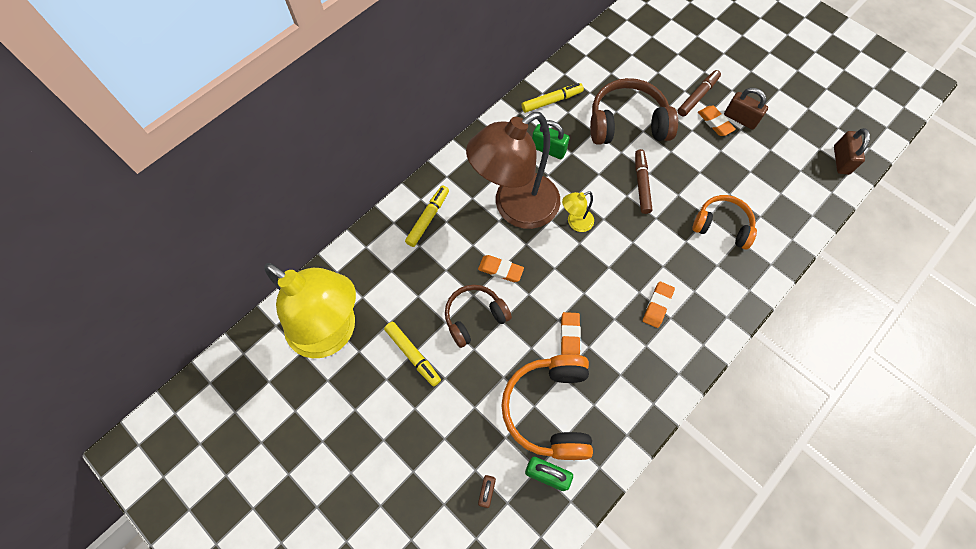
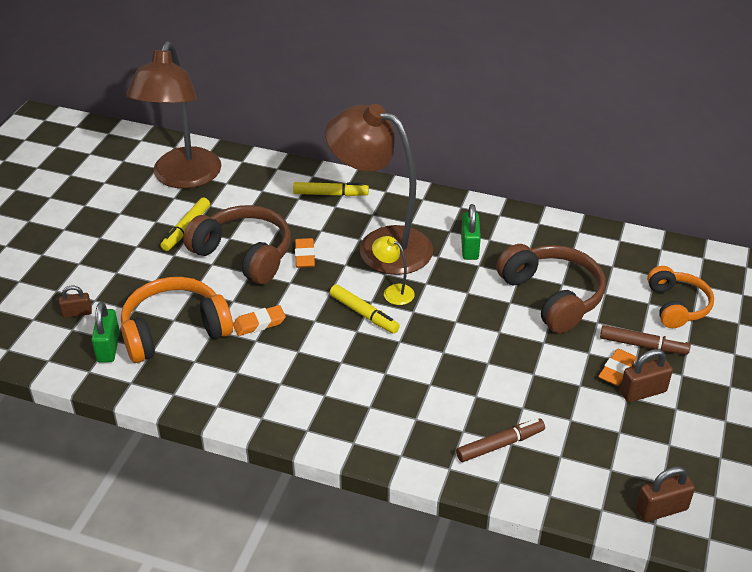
camera: 65 degrees right, 25 degrees down
yellow lamp [264,263,356,358] -> brown lamp [126,41,221,189]
brown headphones [445,285,512,348] -> brown headphones [183,205,291,284], size x1.52
yellow marker [522,83,584,113] -> yellow marker moved to [330,284,400,334]
brown marker [635,149,652,214] -> brown marker moved to [456,418,545,462]
orange eraser [643,281,675,328] -> none
orange headphones [693,195,757,250] -> orange headphones moved to [647,266,714,328]
brown padlock [724,88,768,130] -> brown padlock turned 60 degrees clockwise [620,349,673,402]

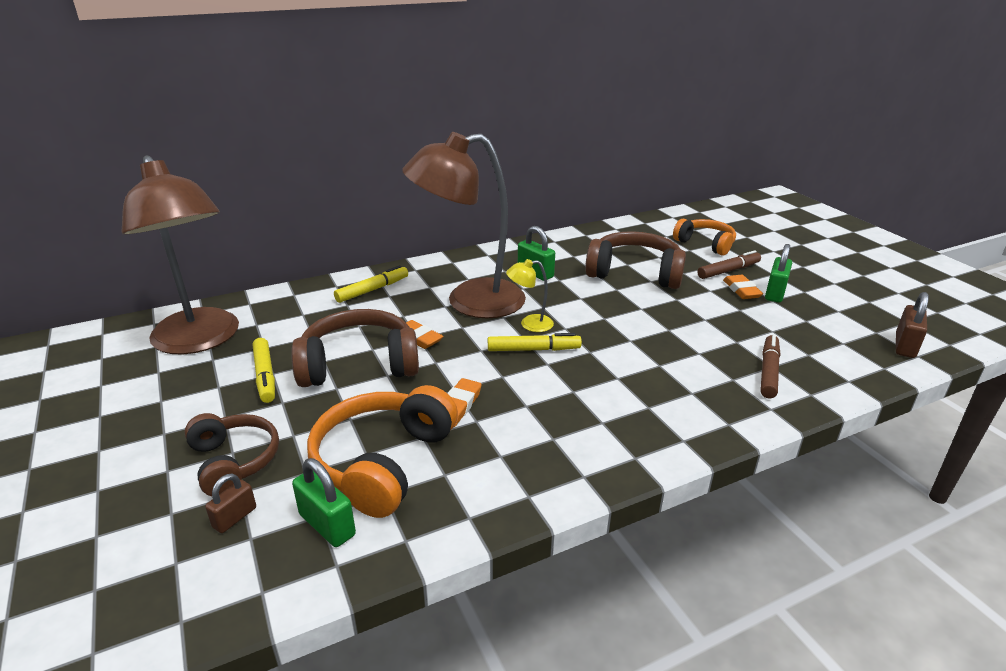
camera: 45 degrees left, 10 degrees down
brown padlock [620,349,673,402] -> green padlock [765,244,792,303]
none -> brown headphones [184,413,279,497]

